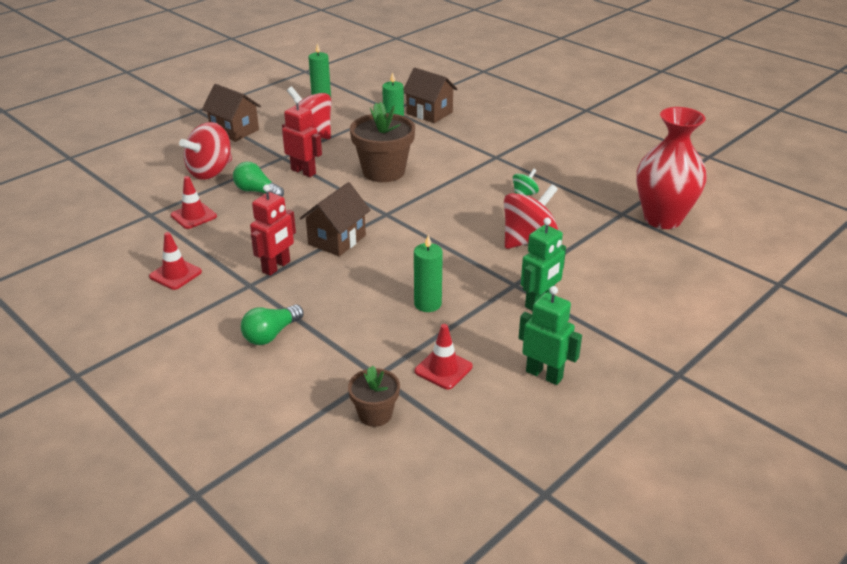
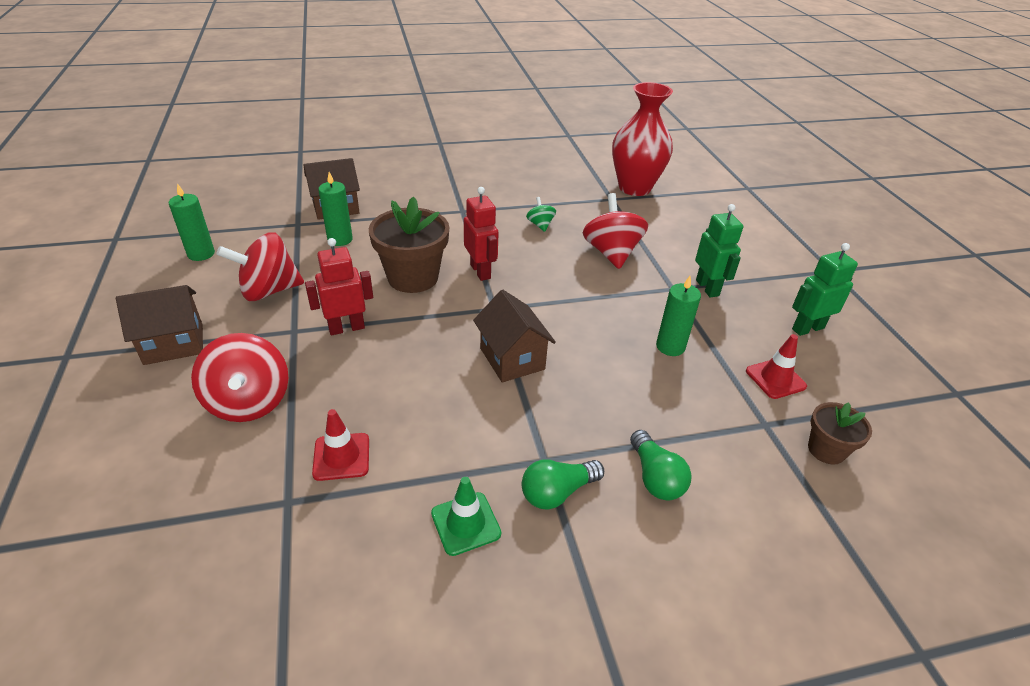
camera: 60 degrees left, 5 degrees up
red traffic cone [149,232,202,290] -> green traffic cone [431,477,501,556]
green light bulb [233,162,284,197] -> green light bulb moved to [522,459,604,510]
red robot [250,185,296,276] -> red robot moved to [464,187,499,281]

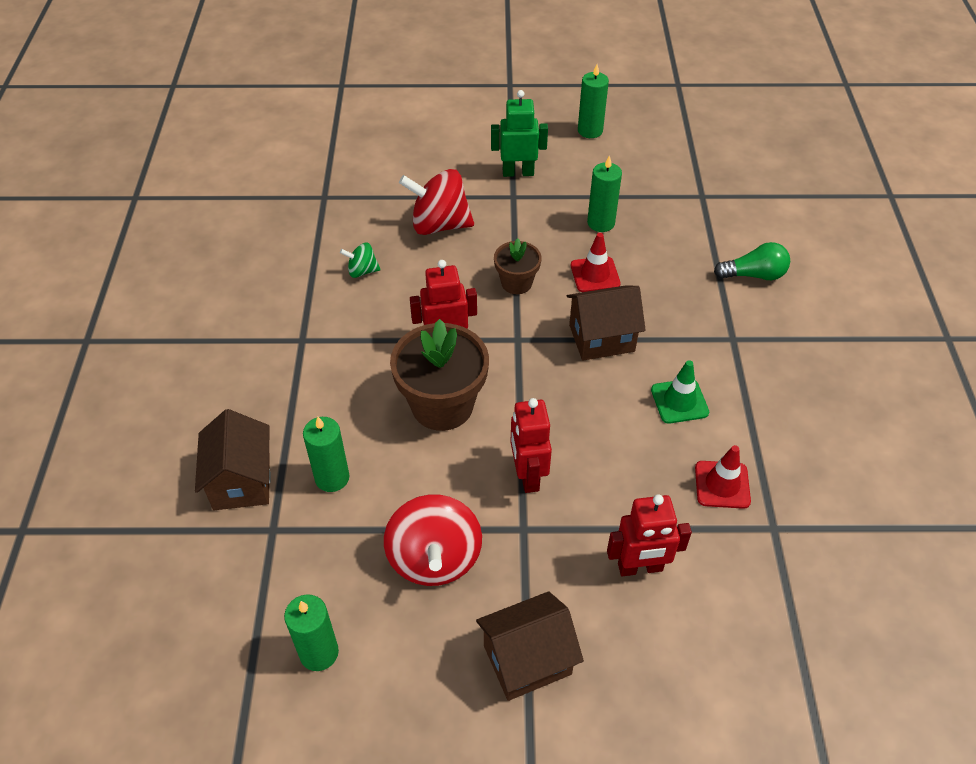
camera: 75 degrees left, 10 degrees up
brown house [116,285,203,365] -> brown house turned 75 degrees clockwise [476,591,584,701]
red spinning top [191,333,288,422] -> red robot [607,494,692,576]
green traffic cone [431,477,501,556] -> green traffic cone moved to [651,360,709,424]
green light bulb [522,459,604,510] -> none
red vase [612,82,673,196] -> none
red traffic cone [746,334,807,399] -> red traffic cone moved to [571,233,621,292]
green robot [792,243,858,336] -> green candle [578,64,609,138]
brown flower pot [808,402,872,465] -> brown flower pot moved to [494,238,541,294]

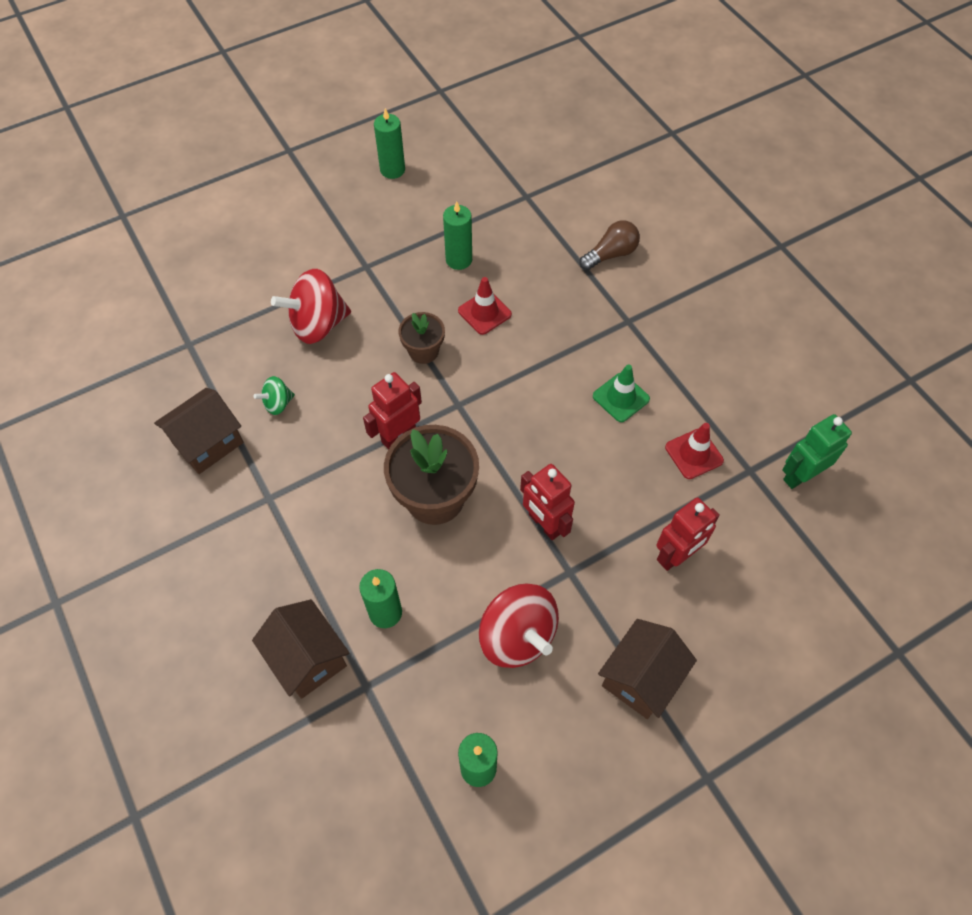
camera: 30 degrees left, 10 degrees up
green robot [491,90,548,177] -> green robot moved to [782,414,852,489]
brown house [567,285,646,361] -> brown house moved to [154,388,243,474]
green light bulb [714,242,790,280] -> brown light bulb [580,220,640,270]

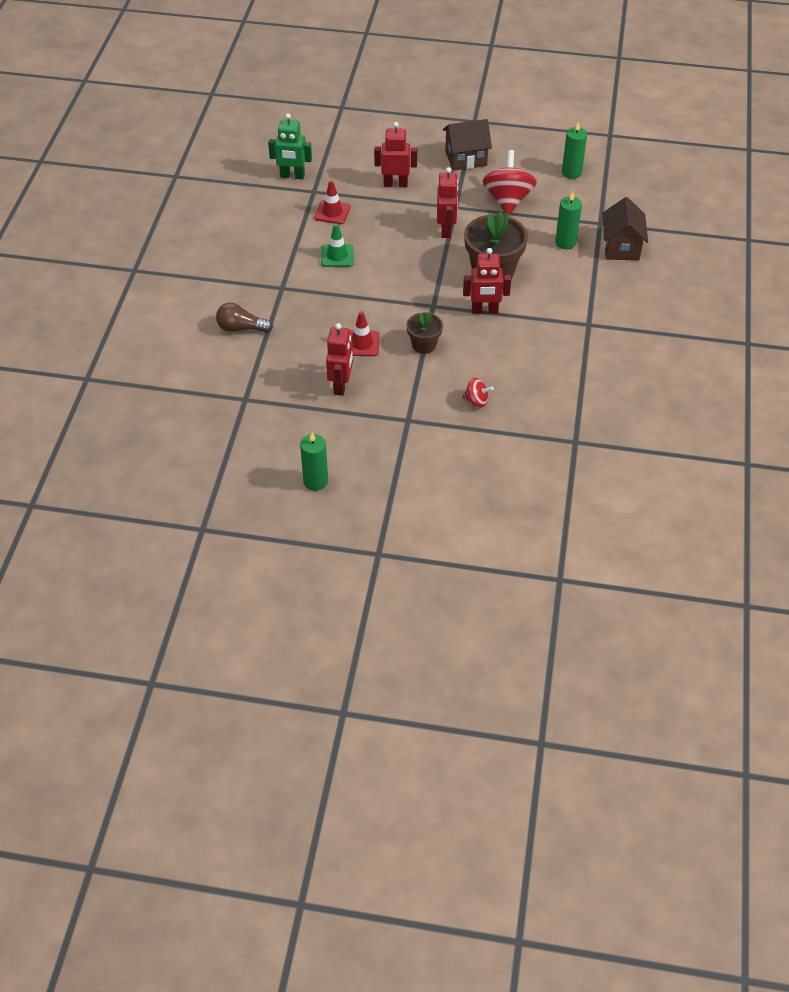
camera: 140 degrees left, 10 degrees down
brown house [154,388,243,474] -> none
green spinning top [254,376,295,415] -> none
red spinning top [271,269,351,344] -> red spinning top [463,378,494,408], size x0.50
green candle [443,201,472,270] -> red robot [326,323,353,396]

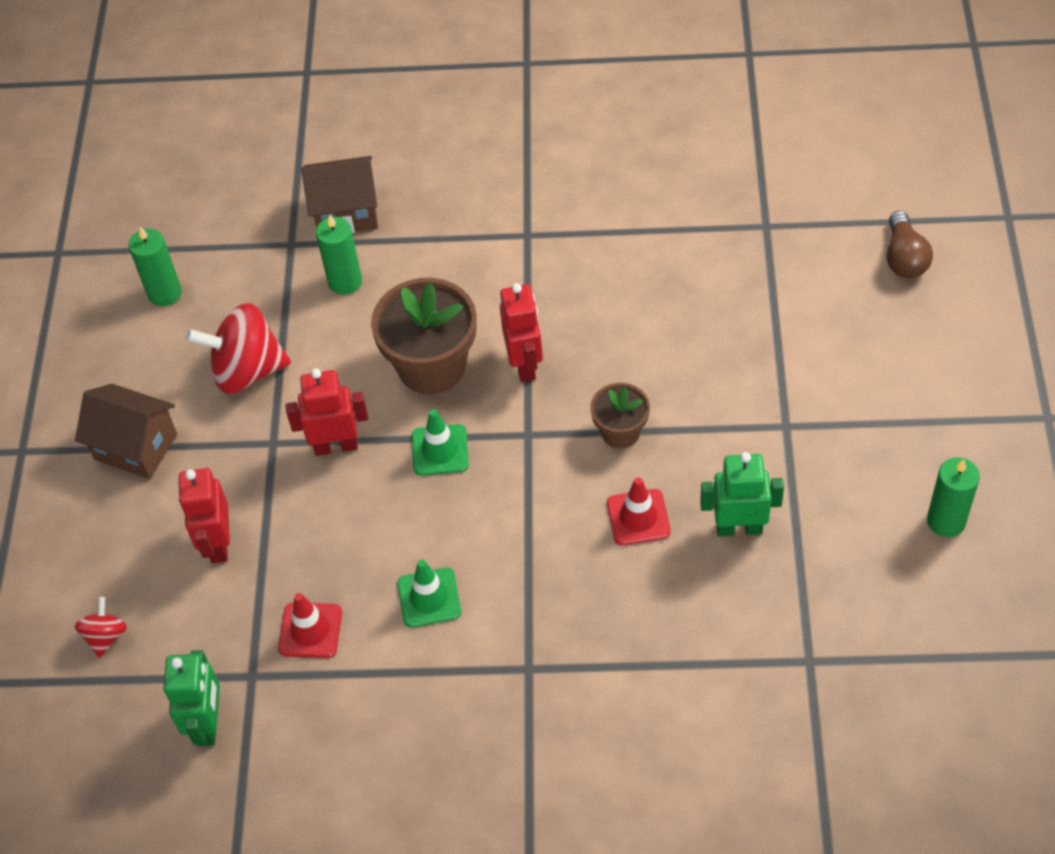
camera: 95 degrees left, 5 degrees up
brown light bulb [216,303,273,333] -> brown light bulb moved to [887,211,933,278]
red robot [326,323,353,396] -> green robot [700,452,784,536]
brown house [443,119,492,171] -> brown house turned 45 degrees counterclockwise [75,384,177,479]
red spinning top [463,378,494,408] -> red spinning top moved to [75,597,127,658]
none -> green traffic cone [412,409,469,476]

